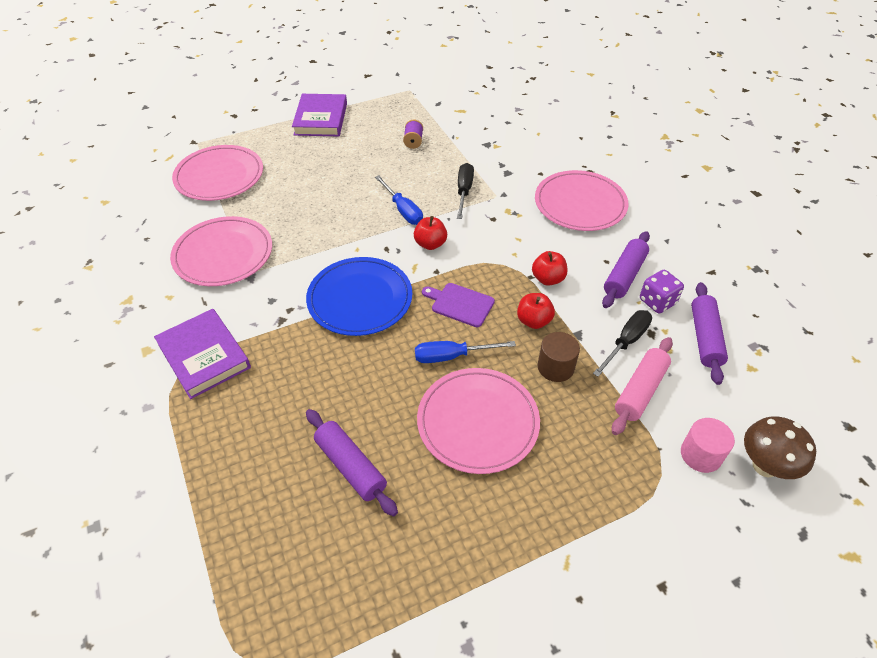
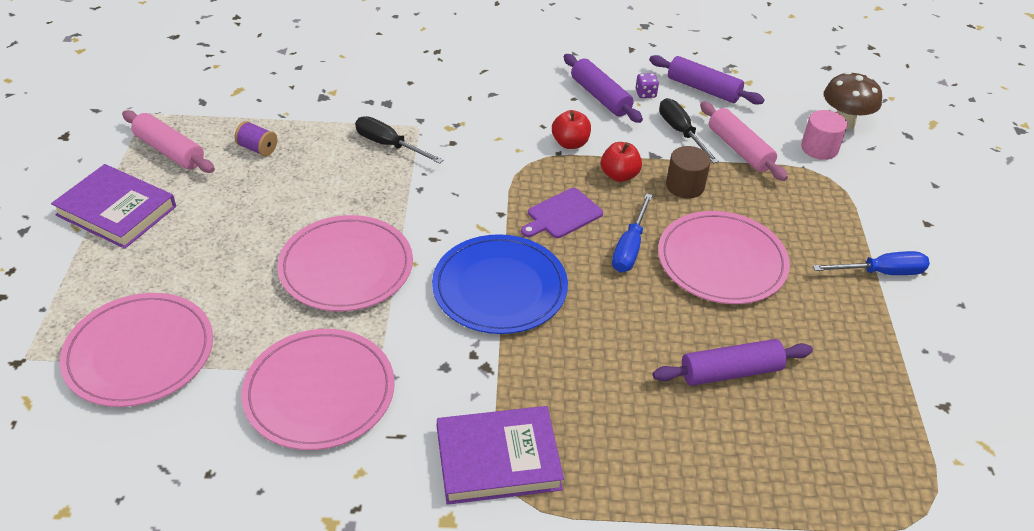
camera: 65 degrees left, 5 degrees down
blue screwdriver [375,175,423,225] -> blue screwdriver moved to [813,251,930,275]
red apple [414,216,447,250] -> none
pink plate [535,170,629,231] -> pink plate moved to [277,215,413,311]
purple dice [640,270,684,313] -> purple dice [636,73,659,98], size x0.63
none -> pink rolling pin [122,110,215,173]

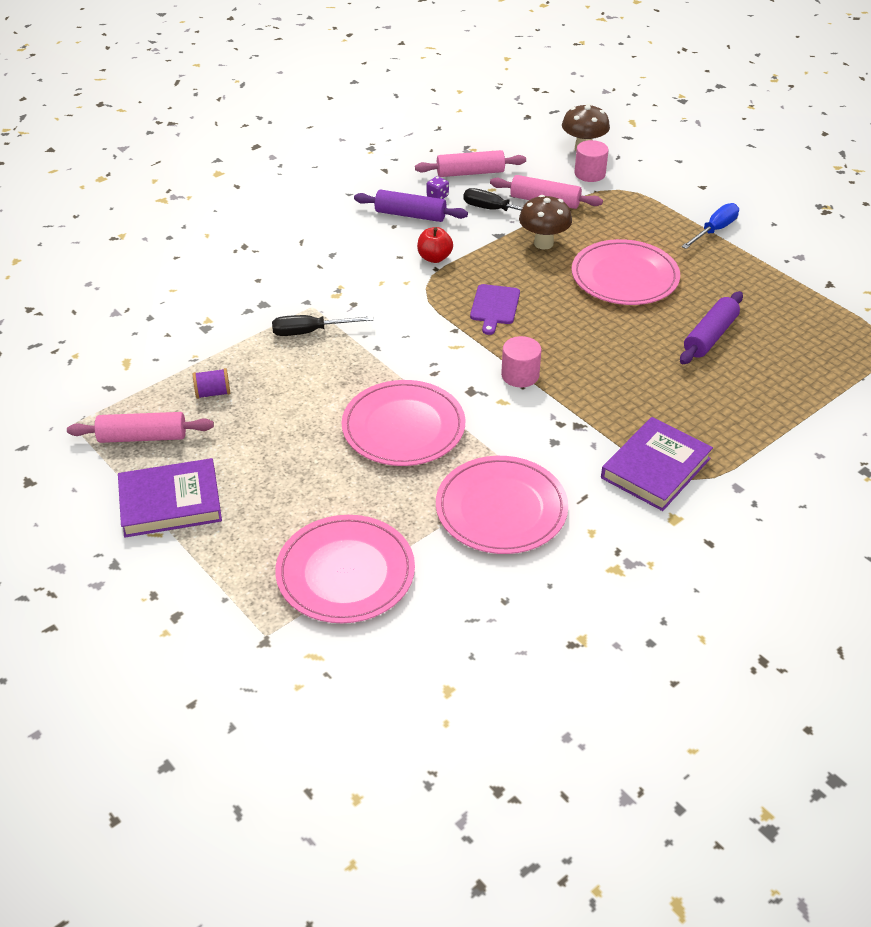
camera: 40 degrees left, 0 degrees up
blue plate [432,234,568,334] -> pink cylinder [501,336,542,387]
red apple [601,142,642,182] -> none
blue screwdriver [612,193,653,272] -> none
purple rolling pin [649,55,765,105] -> pink rolling pin [415,150,526,177]
brown cylinder [666,146,711,198] -> brown mushroom [519,195,572,250]

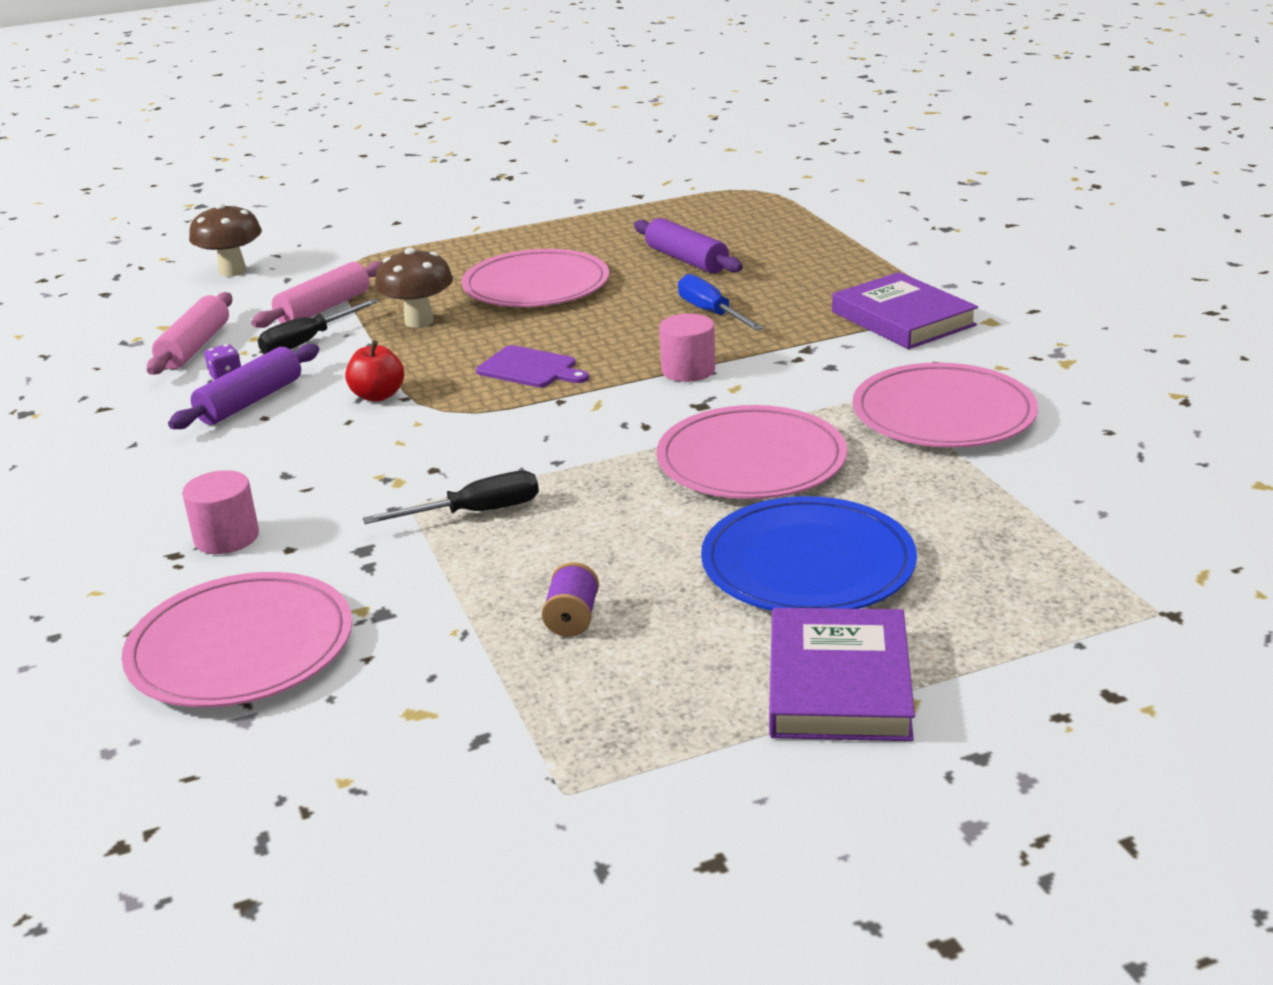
camera: 70 degrees left, 15 degrees down
pink rolling pin [67,412,214,443] -> none
black screwdriver [272,315,374,336] -> black screwdriver turned 120 degrees counterclockwise [363,471,539,524]
pink plate [275,515,415,623] -> pink plate moved to [122,572,352,708]
pink cylinder [574,140,608,182] -> pink cylinder moved to [182,470,259,554]
blue screwdriver [682,203,739,249] -> blue screwdriver moved to [678,274,764,331]
none -> blue plate [701,496,917,611]

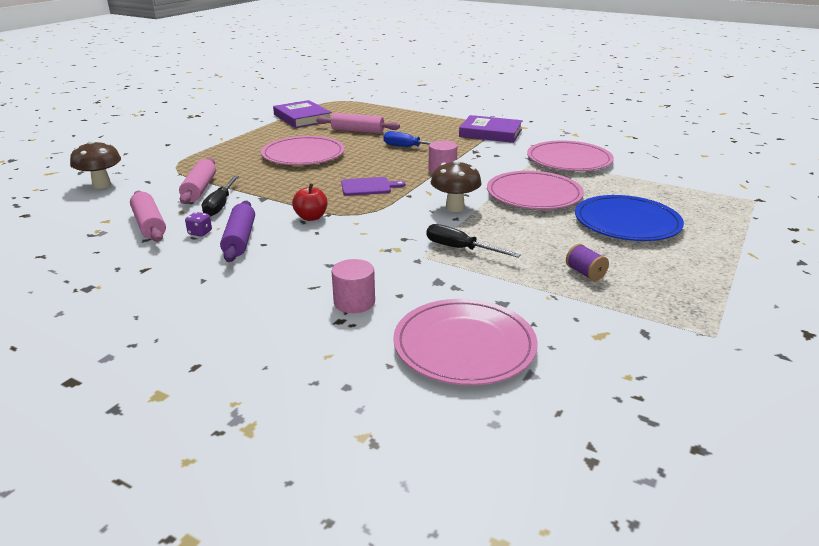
camera: 40 degrees left, 0 degrees up
black screwdriver [363,471,539,524] -> black screwdriver turned 90 degrees counterclockwise [427,224,521,258]
brown mushroom [375,248,453,328] -> brown mushroom moved to [431,160,482,212]
purple rolling pin [634,218,743,273] -> pink rolling pin [316,113,400,134]
purple book [769,608,915,741] -> purple book moved to [273,100,332,128]

